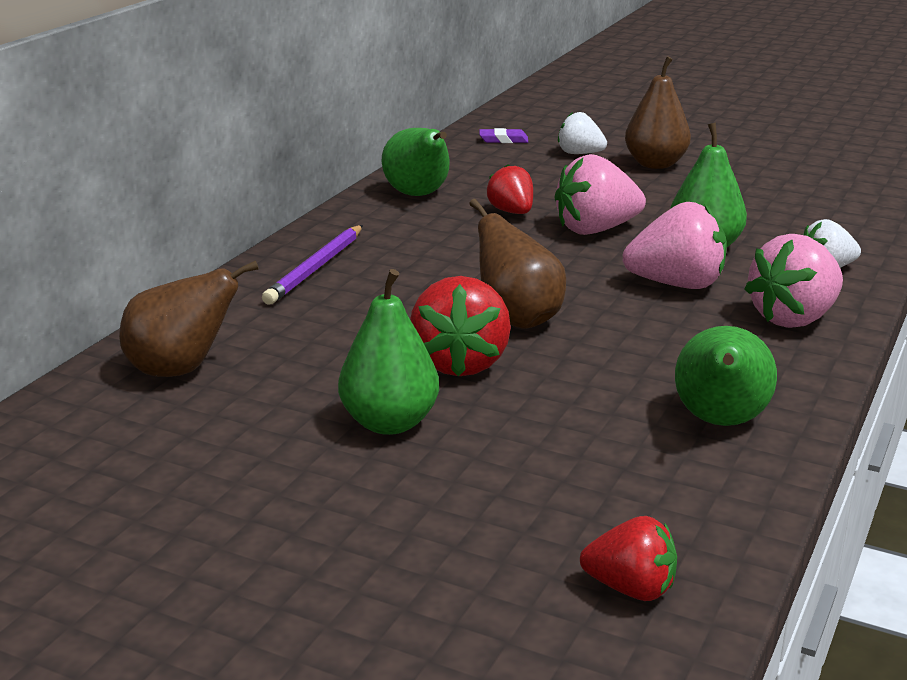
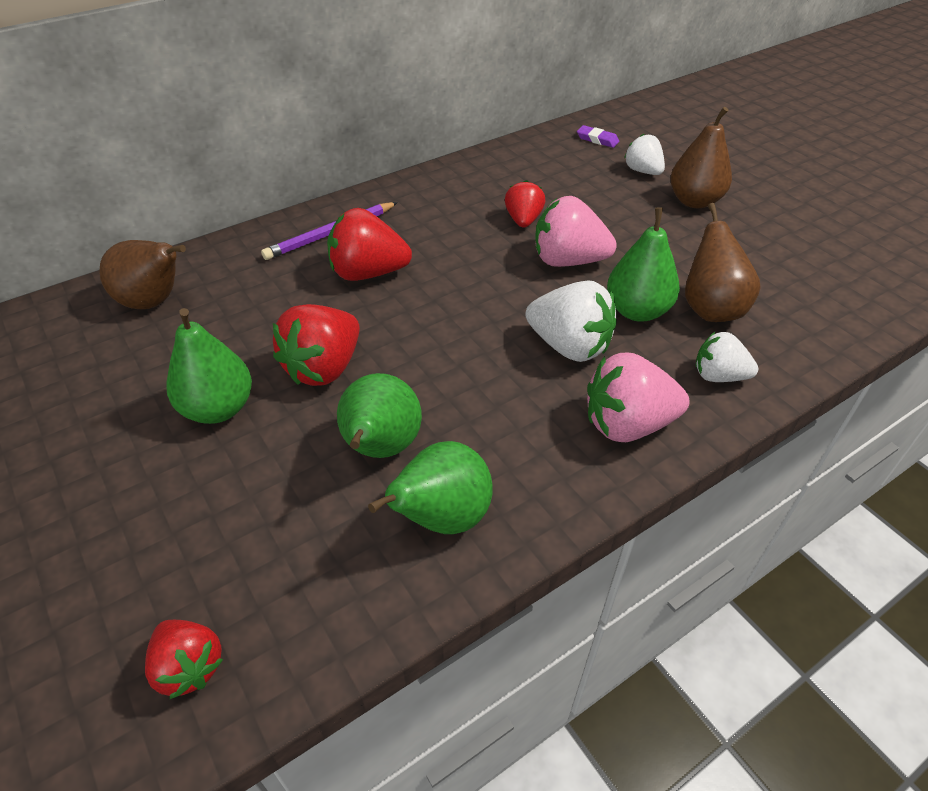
camera: 30 degrees right, 20 degrees up
green pear [382,128,450,196] -> green pear moved to [337,373,422,458]
brown pear [469,199,566,329] -> brown pear moved to [685,203,761,322]
pink strawberry [623,202,727,289] -> white strawberry [525,280,617,362]
none -> red strawberry [327,208,412,281]

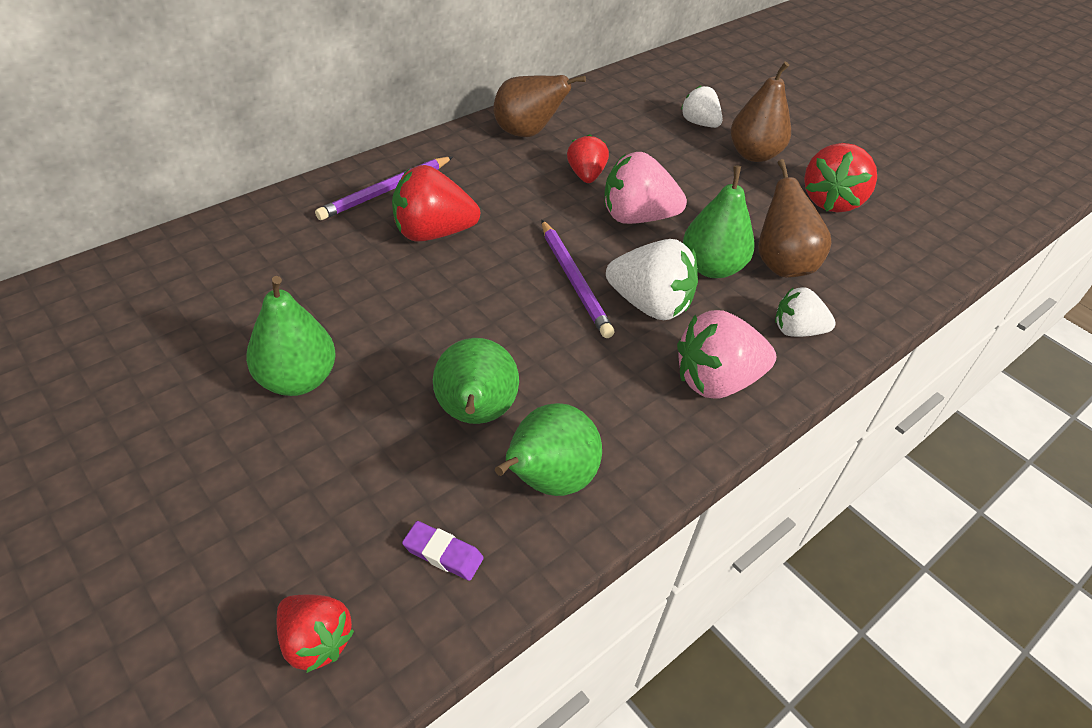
camera: 10 degrees left, 0 degrees up
brown pear [99,240,186,309] -> brown pear moved to [493,75,586,137]
red strawberry [273,304,360,386] -> red strawberry moved to [804,143,877,213]
purple eraser [577,125,619,148] -> purple eraser moved to [402,521,484,581]
none -> purple pencil [541,220,614,338]

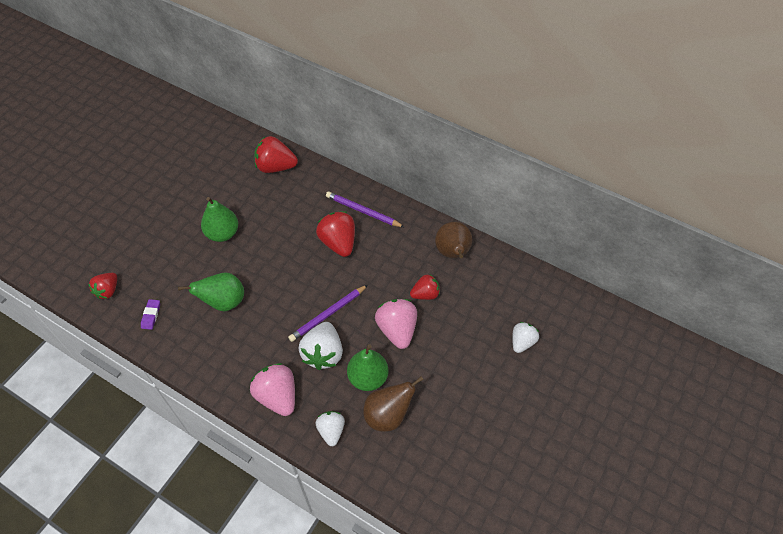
camera: 75 degrees right, 10 degrees up
green pear [495,403,602,496] -> none
brown pear [730,62,791,162] -> none
red strawberry [804,143,877,213] -> red strawberry moved to [254,136,298,173]

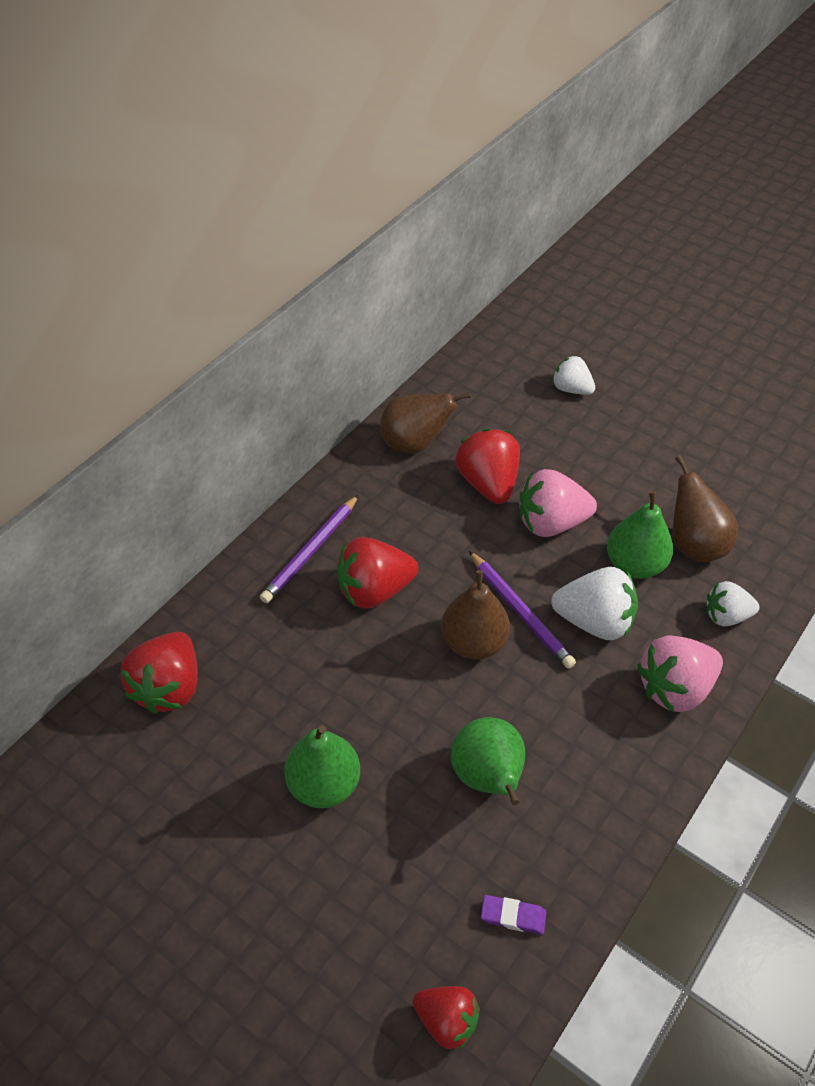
camera: 85 degrees left, 5 degrees down
red strawberry [410,274,440,300] -> red strawberry [456,428,520,504], size x1.59
none -> brown pear [441,570,510,659]

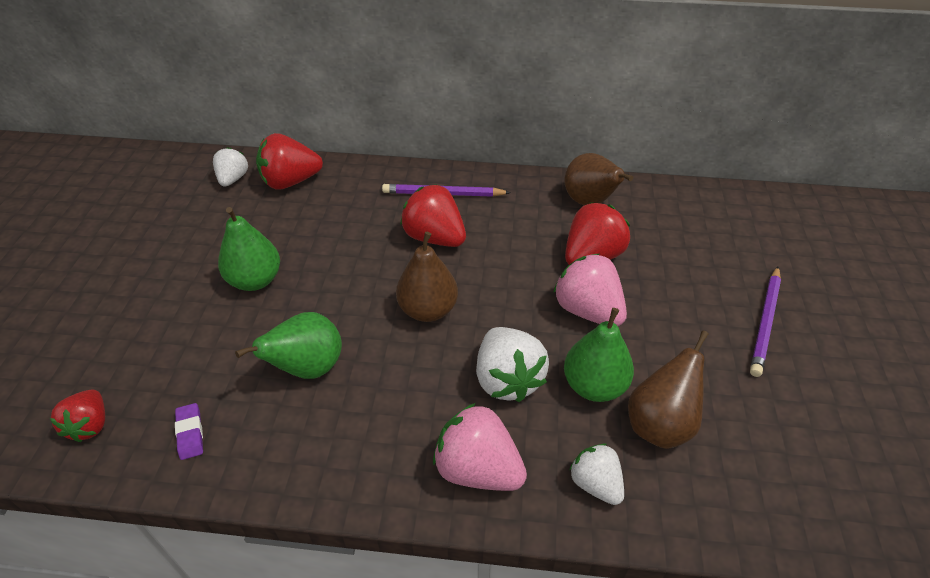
camera: 60 degrees right, 5 degrees down
purple pencil [469,551,576,669] -> purple pencil moved to [750,266,781,377]
white strawberry [552,355,595,395] -> white strawberry moved to [213,147,248,187]

